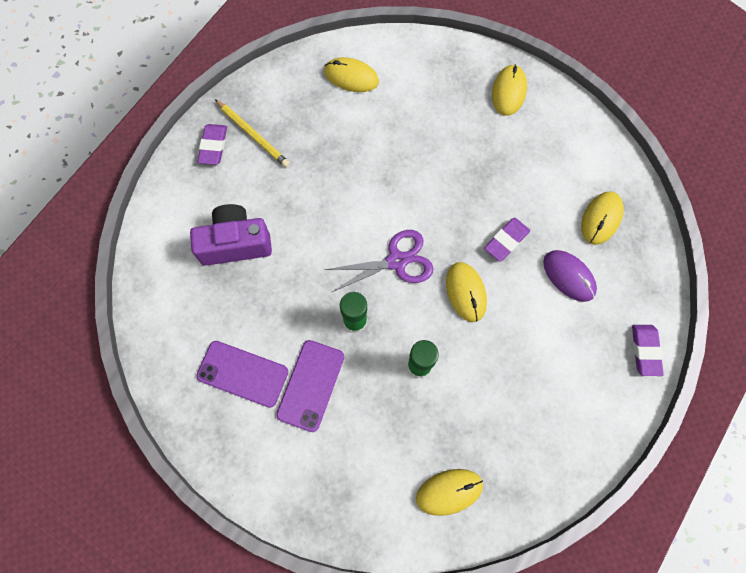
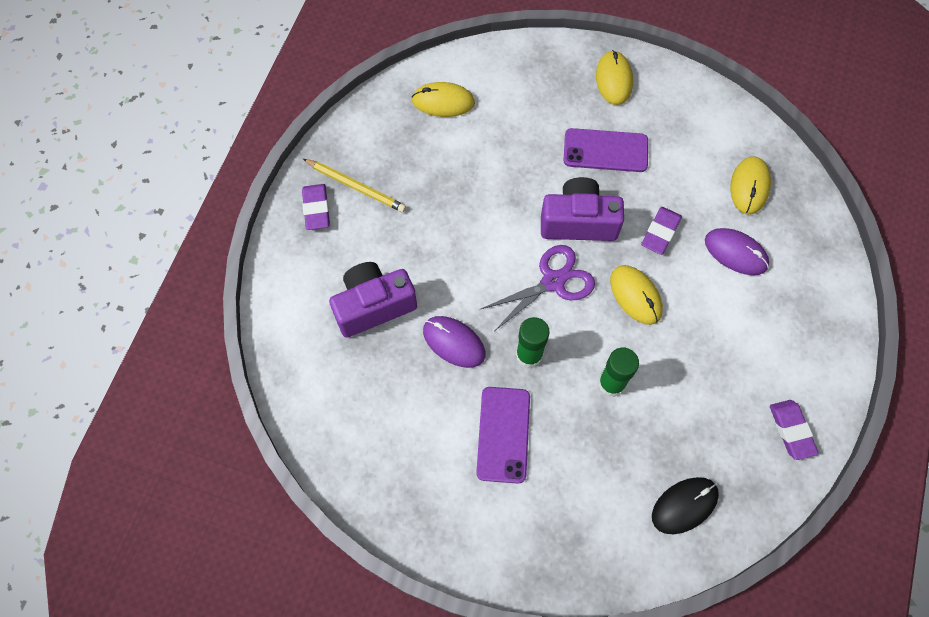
camera: 15 degrees left, 5 degrees down
purple phone [196,341,288,408] -> purple phone moved to [564,128,648,172]
yellow mouse [416,469,483,516] -> black mouse [652,477,719,534]
purple eraser [632,325,664,376] -> purple eraser moved to [770,400,819,460]
none -> purple mouse [423,316,485,368]
none -> purple camera [541,177,624,241]

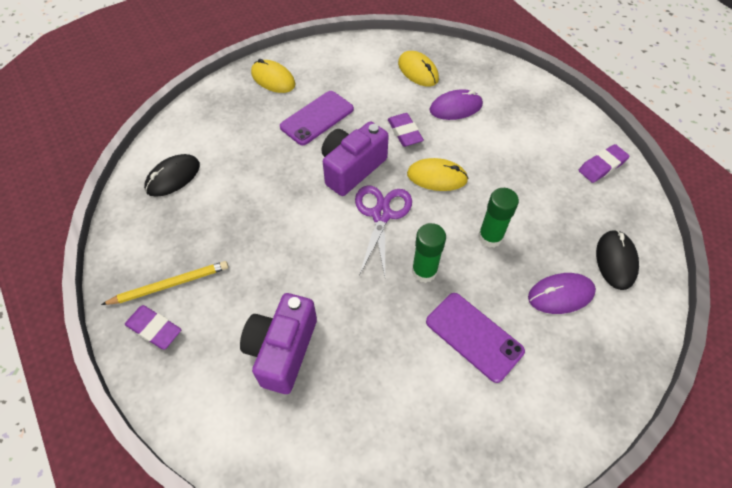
camera: 50 degrees left, 10 degrees down
yellow mouse [411,82,475,117] -> black mouse [144,154,200,197]
purple mouse [423,316,485,368] -> purple mouse moved to [528,273,596,314]
purple eraser [770,400,819,460] -> purple eraser turned 60 degrees counterclockwise [579,144,630,183]

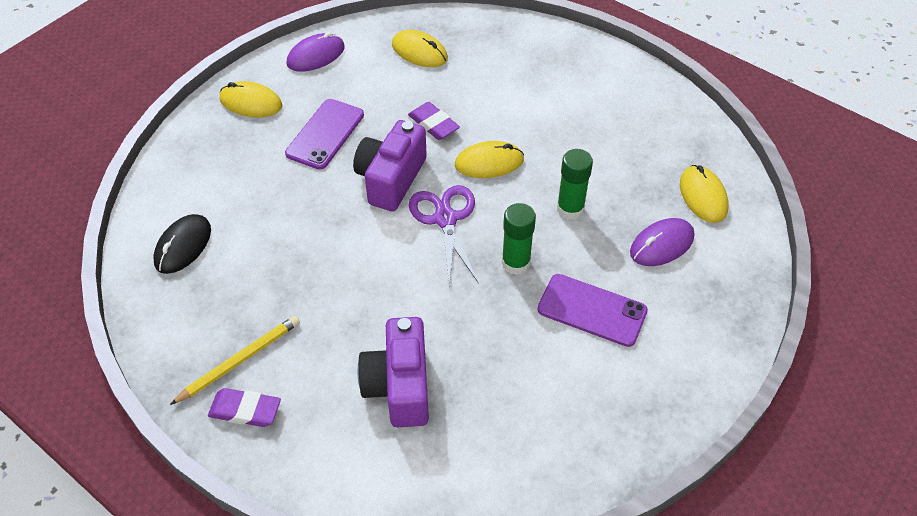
camera: 20 degrees left, 5 degrees down
purple mouse [430,89,483,120] -> purple mouse moved to [286,32,345,72]
purple eraser [579,144,630,183] -> none
black mouse [596,230,639,290] -> yellow mouse [680,165,729,223]

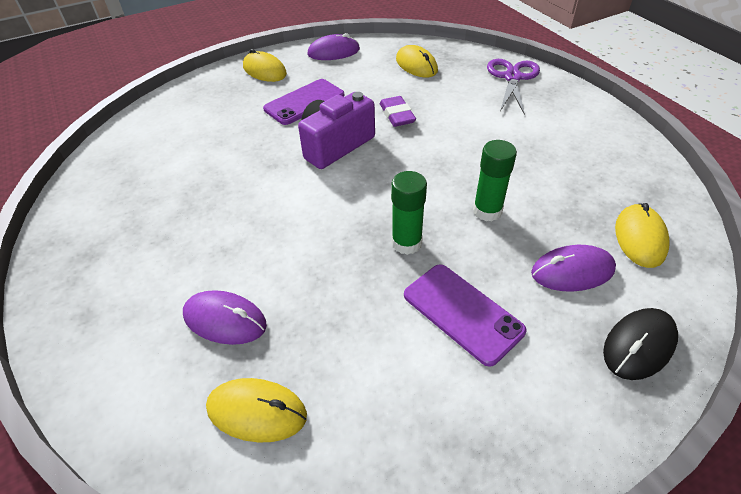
camera: 25 degrees right, 5 degrees down
black mouse [153,214,211,274] -> black mouse moved to [603,308,678,380]
yellow pencil [170,316,300,405] -> none
purple eraser [208,388,281,427] -> none
purple camera [358,317,429,427] -> purple mouse [183,290,267,345]
purple scissors [409,185,478,286] -> purple scissors moved to [487,59,540,115]
yellow mouse [455,141,524,178] -> yellow mouse moved to [206,378,307,443]

